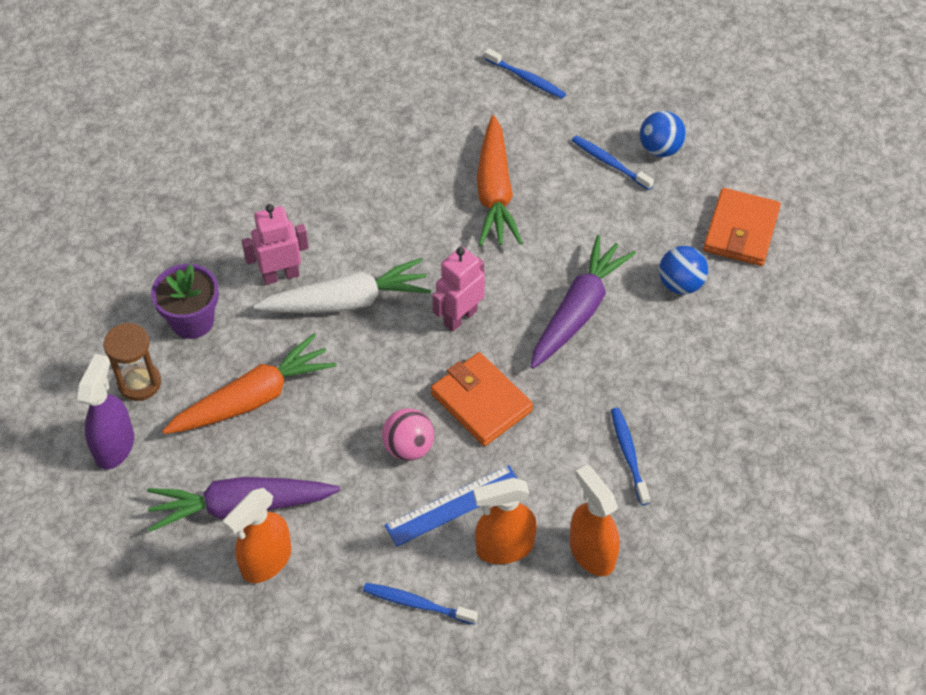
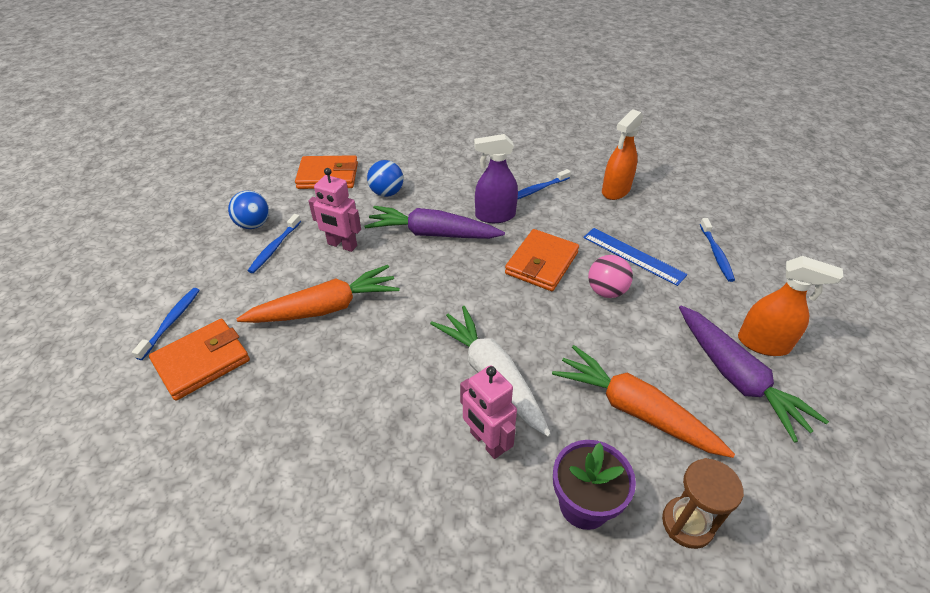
camera: 110 degrees left, 10 degrees down
purple spray bottle [77,354,134,470] -> purple spray bottle moved to [474,134,518,223]
pink robot [432,247,485,332] -> pink robot moved to [308,168,361,252]
orange spray bottle [473,478,537,564] -> none
none -> orange wallet [149,319,250,401]

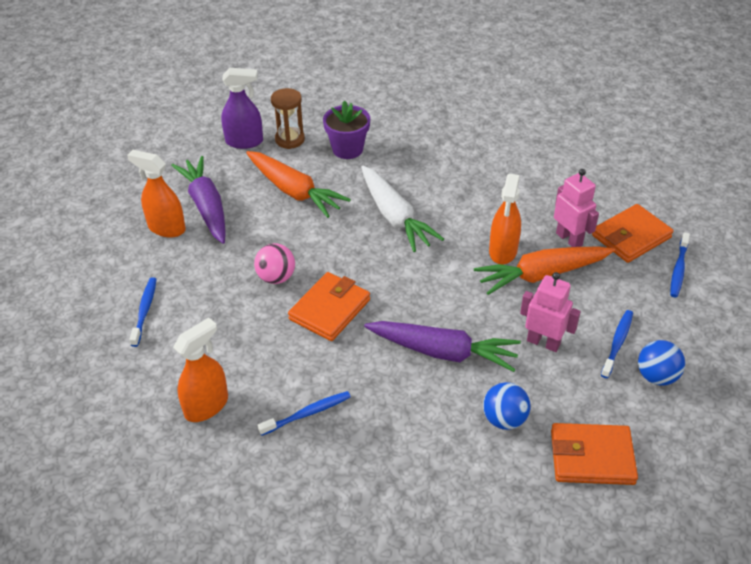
camera: 175 degrees left, 0 degrees up
pink robot [460,365,517,459] -> pink robot moved to [554,169,599,247]
purple spray bottle [474,134,518,223] -> purple spray bottle moved to [221,68,263,149]
blue ruler [583,228,687,286] -> none
none -> orange spray bottle [489,174,521,264]

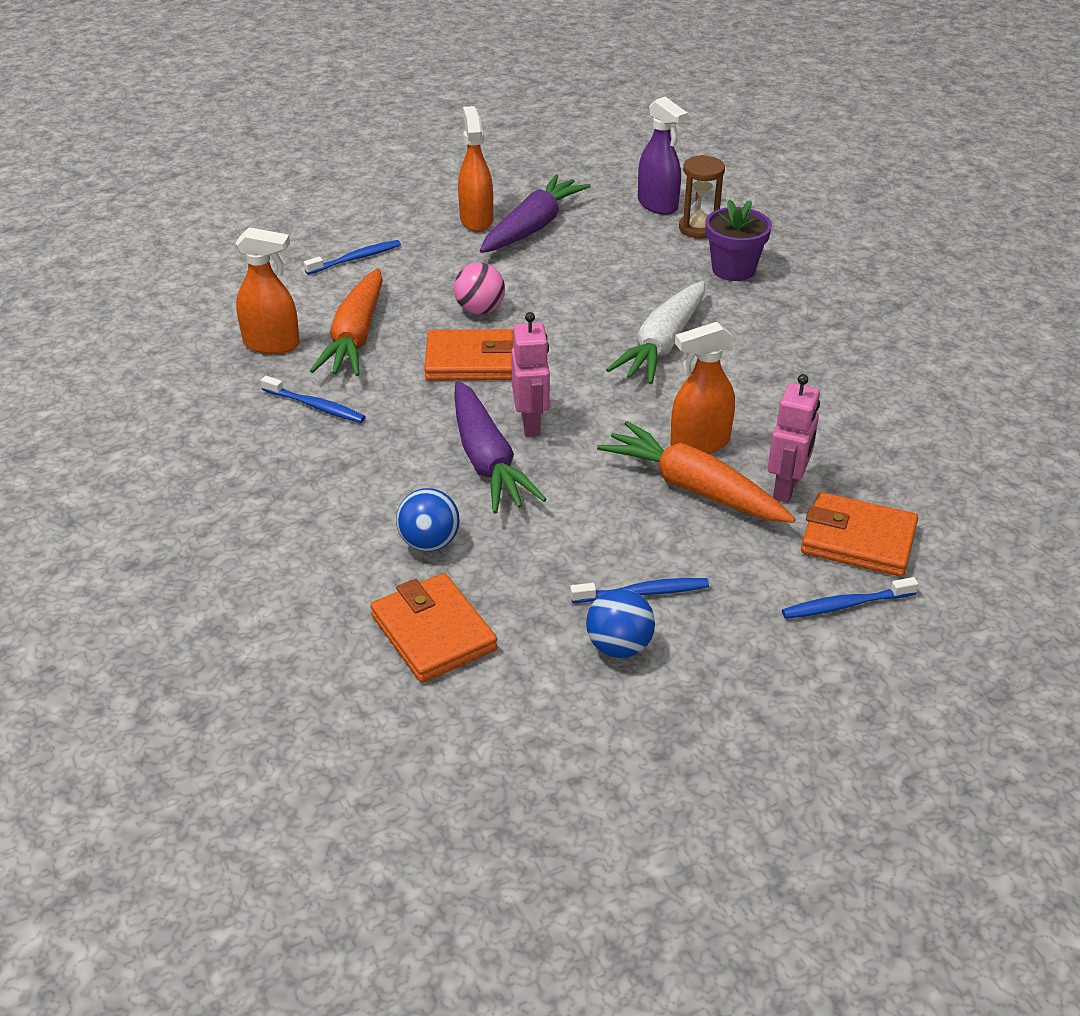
camera: 55 degrees right, 5 degrees down
orange carrot [246,151,351,218] -> orange carrot moved to [310,268,383,376]
pink robot [520,272,581,352] -> pink robot moved to [511,312,550,437]

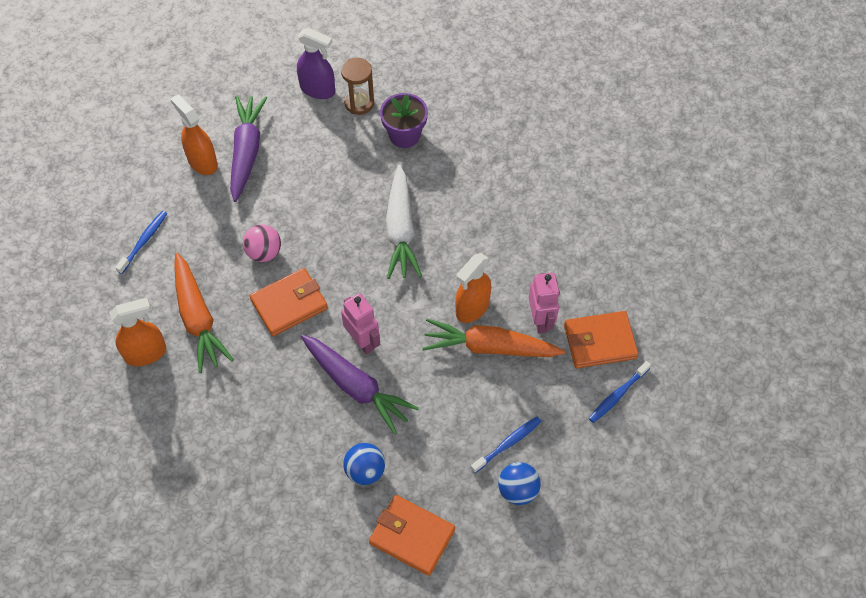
camera: 30 degrees left, 20 degrees up
blue toothbrush [261,376,366,423] -> none

